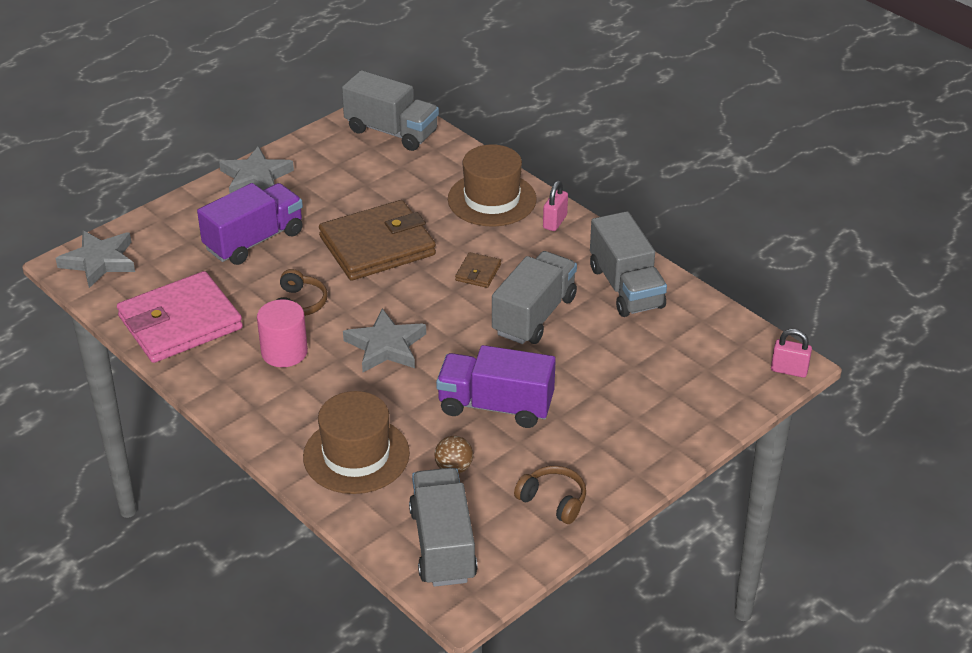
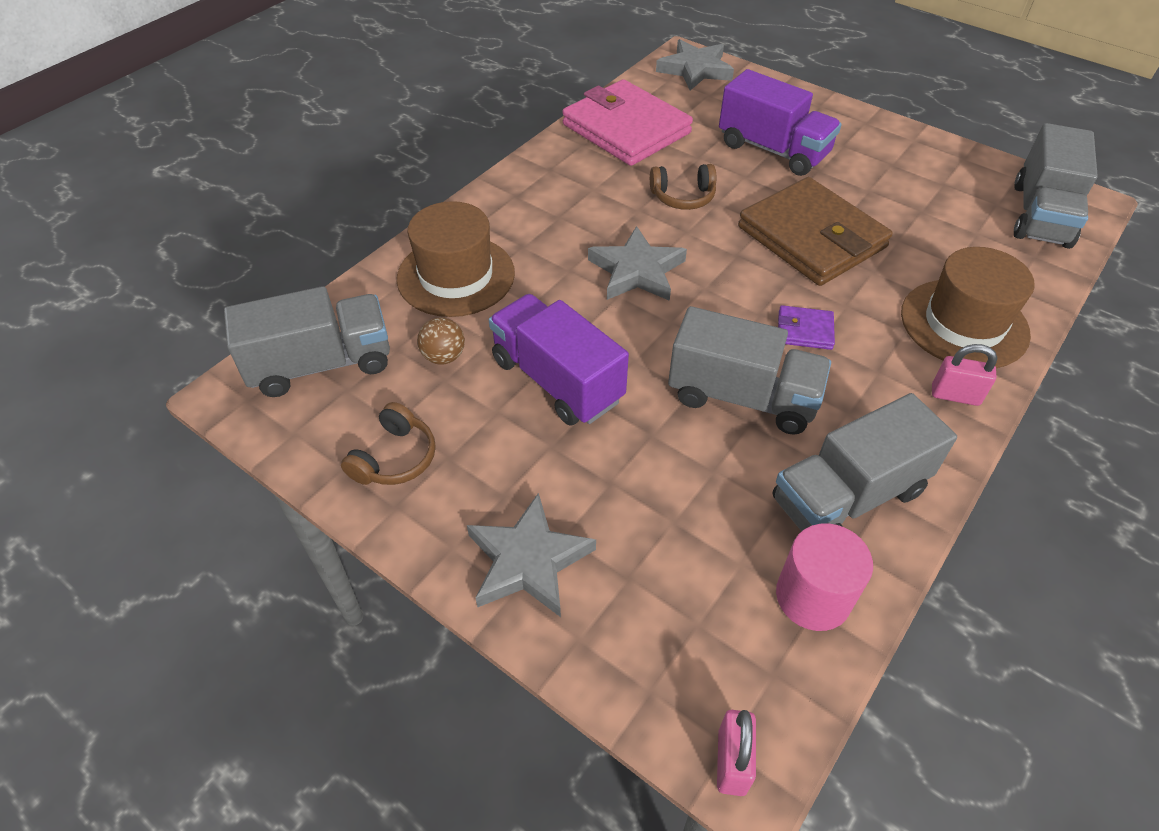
camera: 80 degrees right, 10 degrees up
grey star [219,146,294,193] -> grey star moved to [467,493,596,617]
pink cylinder [257,299,308,367] -> pink cylinder moved to [776,523,873,631]
purple truck [436,345,556,428] -> purple truck turned 45 degrees counterclockwise [489,294,629,426]
brown wallet [455,252,501,288] -> purple wallet [778,305,835,350]

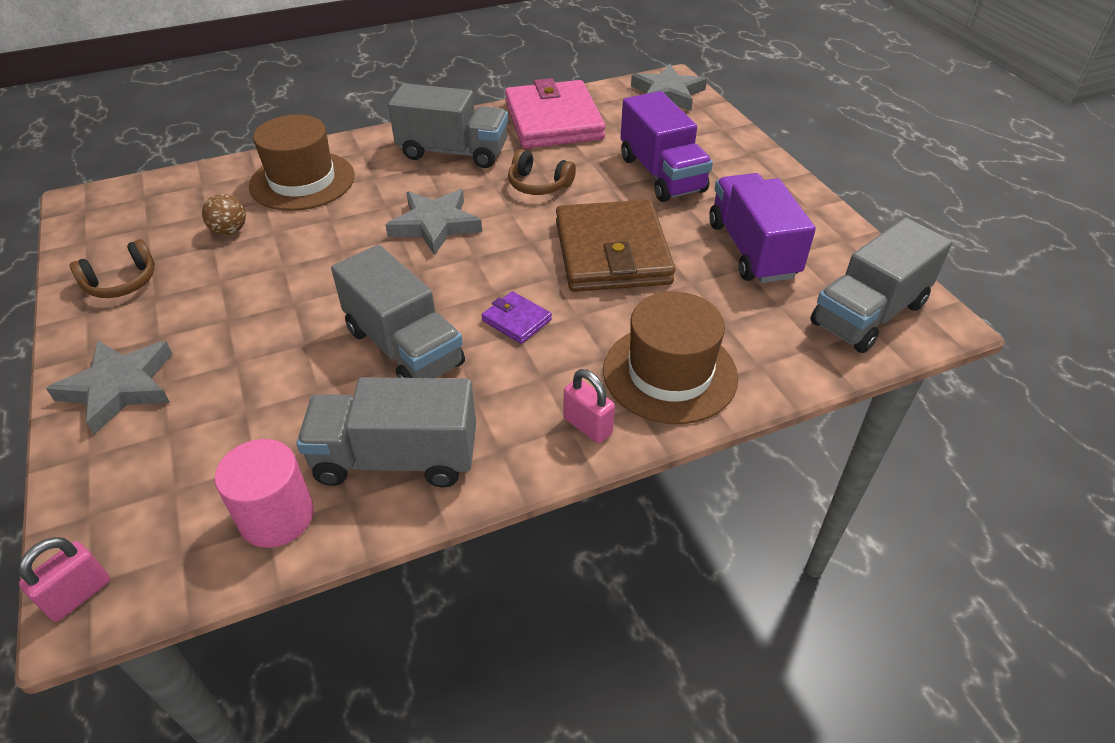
camera: 30 degrees right, 5 degrees down
grey truck [224,286,390,397] -> grey truck moved to [388,83,508,168]
purple truck [489,294,629,426] -> purple truck moved to [709,173,816,283]

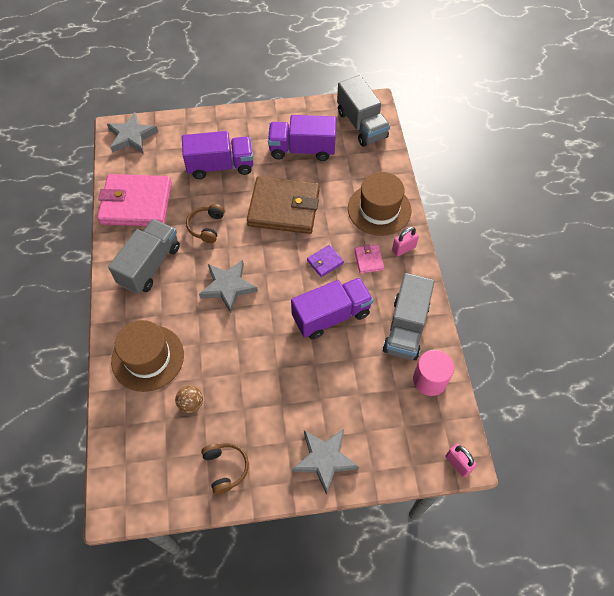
camera: 75 degrees left, 15 degrees up
grey truck [331,245,465,378] -> purple truck [291,277,373,340]
brown headphones [508,149,576,195] -> brown headphones turned 150 degrees clockwise [186,204,225,243]
none -> pink wallet [354,244,384,274]

